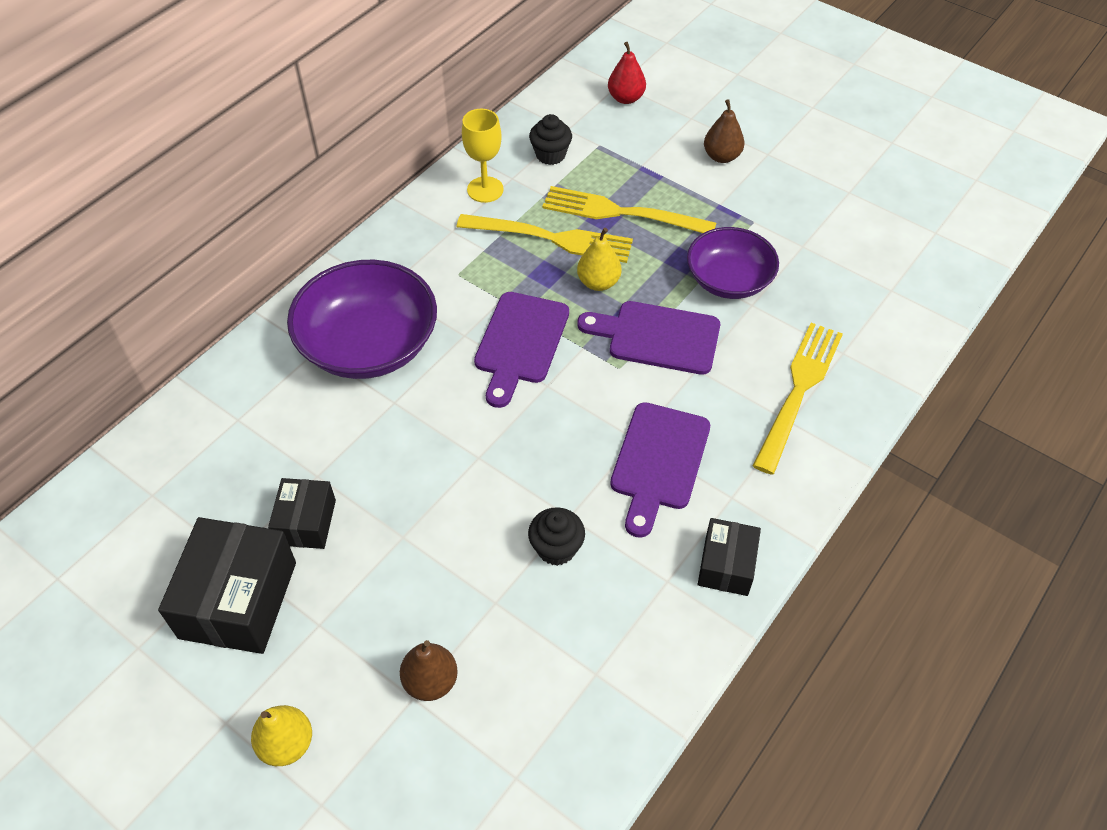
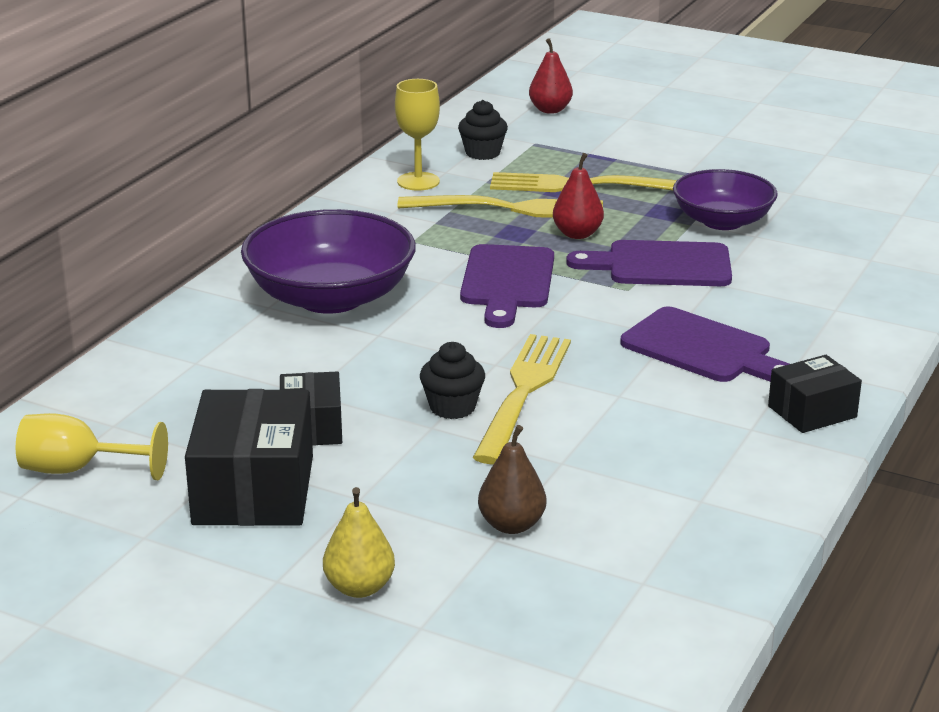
camera: 10 degrees left, 25 degrees down
black cupcake [528,507,585,566] -> black cupcake moved to [420,342,485,419]
yellow pear [577,228,621,291] -> red pear [553,153,604,239]
purple cutting board [610,402,710,538] -> purple cutting board turned 60 degrees counterclockwise [620,307,789,382]
black box [698,518,761,596] -> black box turned 60 degrees clockwise [768,355,862,433]
brown pear [704,99,745,163] -> none
yellow fork [753,323,843,475] -> yellow fork moved to [473,334,571,464]
none -> yellow goblet [16,413,168,480]

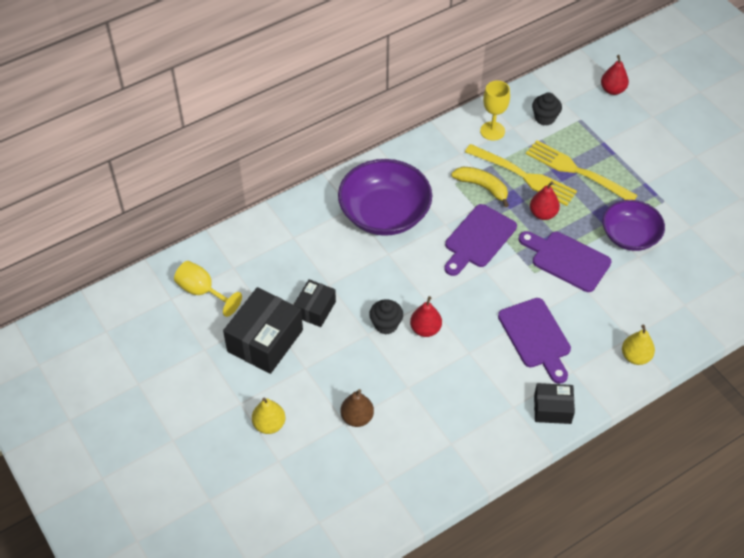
camera: 30 degrees right, 25 degrees up
yellow fork [473,334,571,464] -> red pear [410,296,442,337]
none -> yellow banana [451,167,509,207]
none -> yellow pear [622,325,655,365]

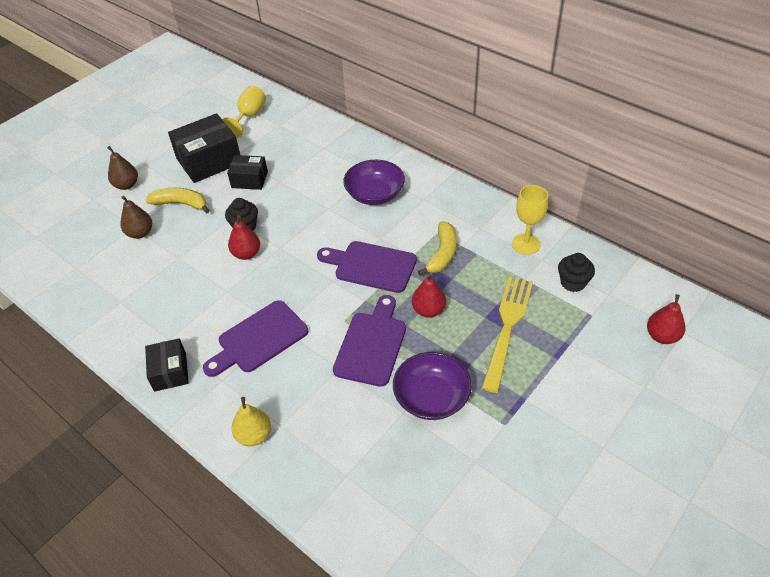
camera: 75 degrees right, 5 degrees down
black box [223,287,303,374] -> black box turned 45 degrees counterclockwise [168,113,240,183]
yellow pear [252,397,285,434] -> brown pear [107,146,138,190]
purple bowl [338,159,432,236] -> purple bowl [343,160,405,205], size x0.65
yellow fork [465,144,577,206] -> none
none -> yellow banana [145,188,210,213]

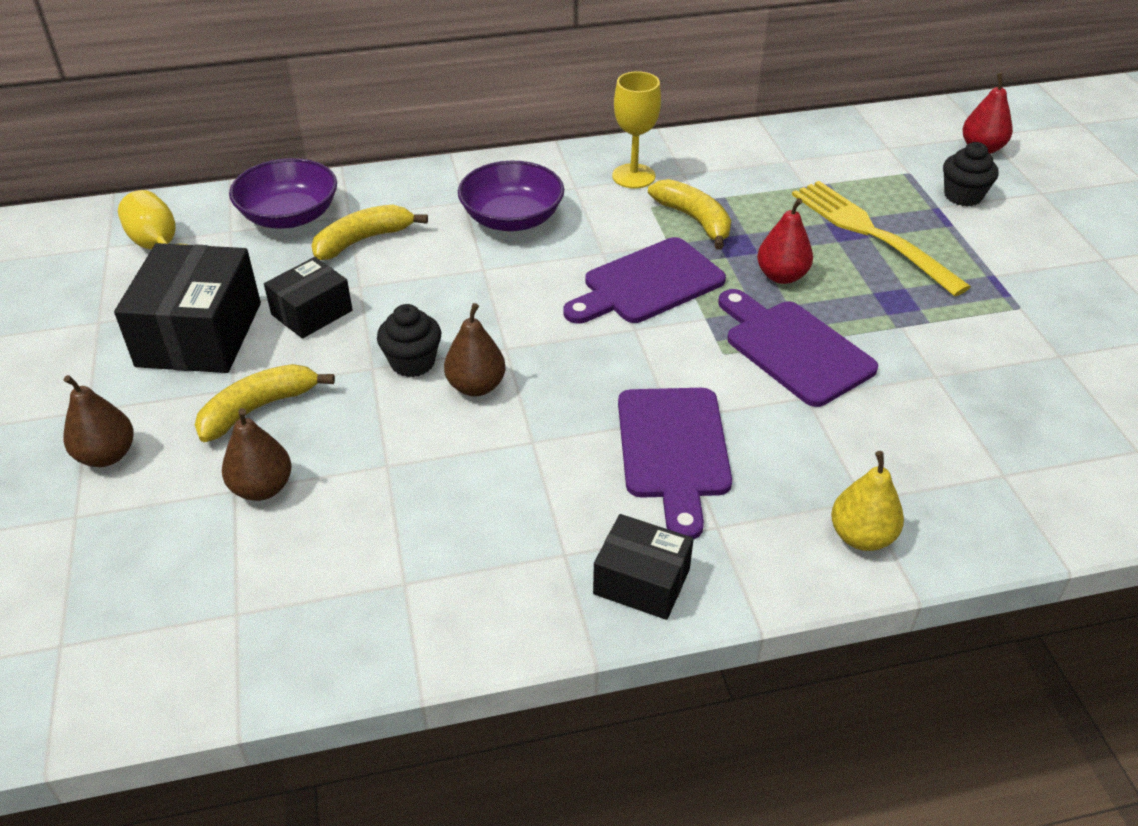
camera: 55 degrees left, 5 degrees down
red pear [228,215,260,260] -> brown pear [444,303,506,396]
purple bowl [393,352,472,420] -> purple bowl moved to [229,158,337,229]
yellow goblet [512,185,548,255] -> yellow goblet moved to [612,71,661,189]
black cupcake [558,253,595,292] -> black cupcake moved to [943,142,999,206]
none -> yellow banana [311,205,428,260]

